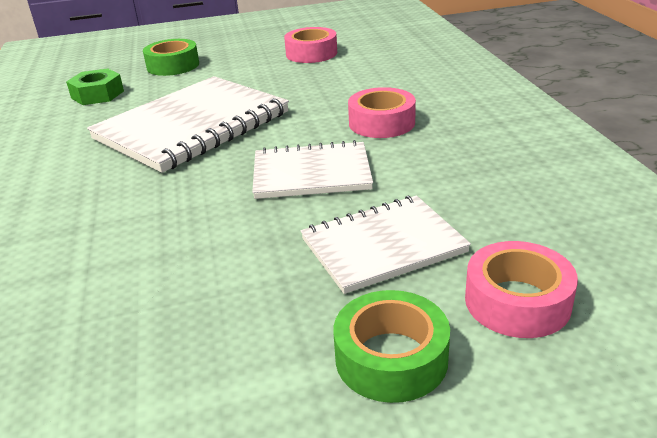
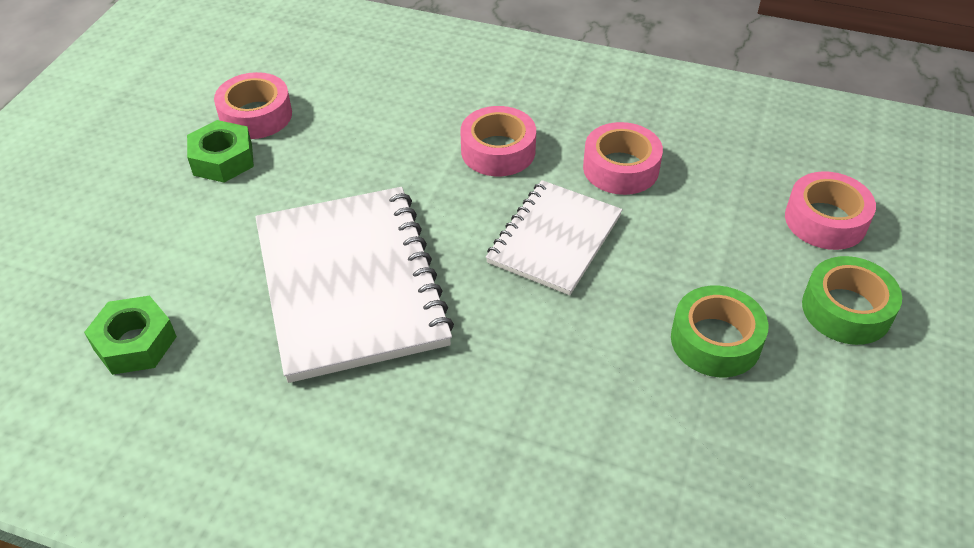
camera: 60 degrees left, 15 degrees up
green tape [143,39,199,76] -> green tape moved to [671,286,768,377]
white notebook [301,196,471,294] -> none
none -> green nut [187,120,254,183]
none -> pink tape [583,122,663,195]

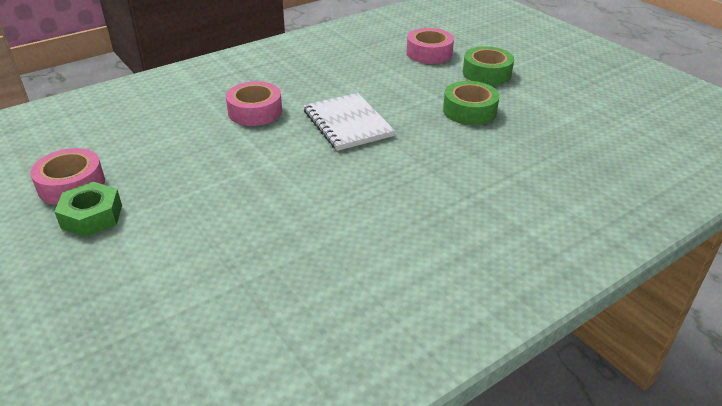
camera: 55 degrees left, 10 degrees down
green nut [84,296,177,375] -> none
white notebook [255,187,454,383] -> none
pink tape [583,122,663,195] -> none

